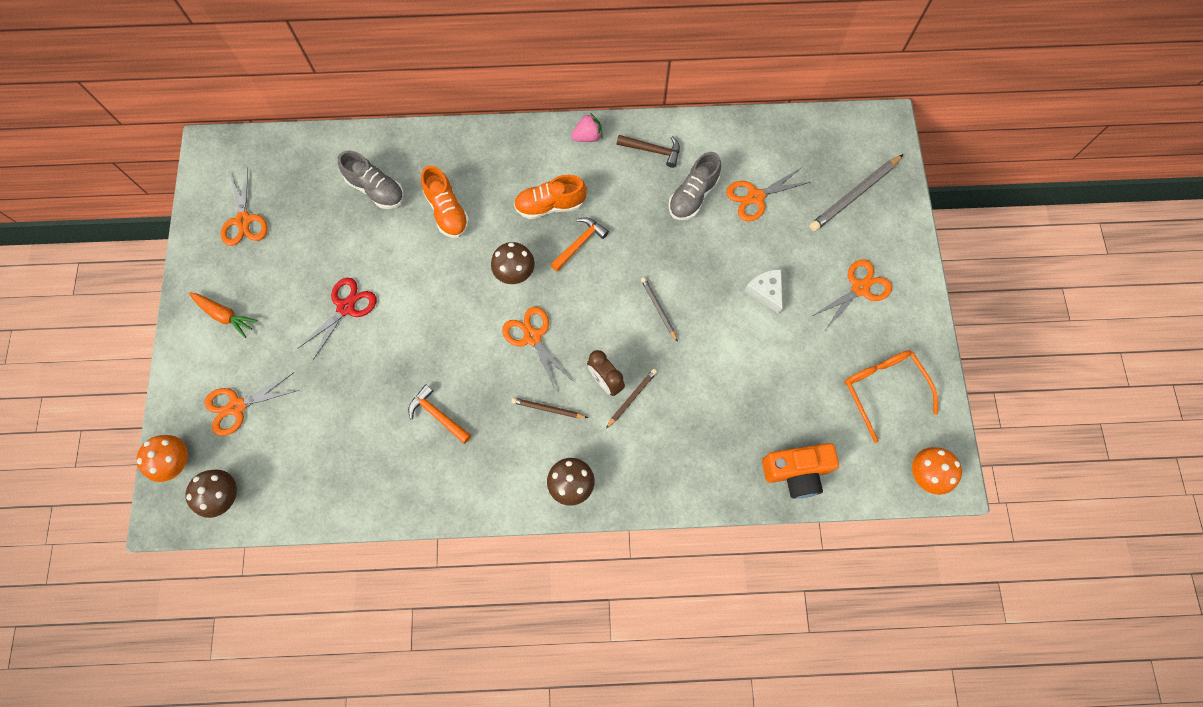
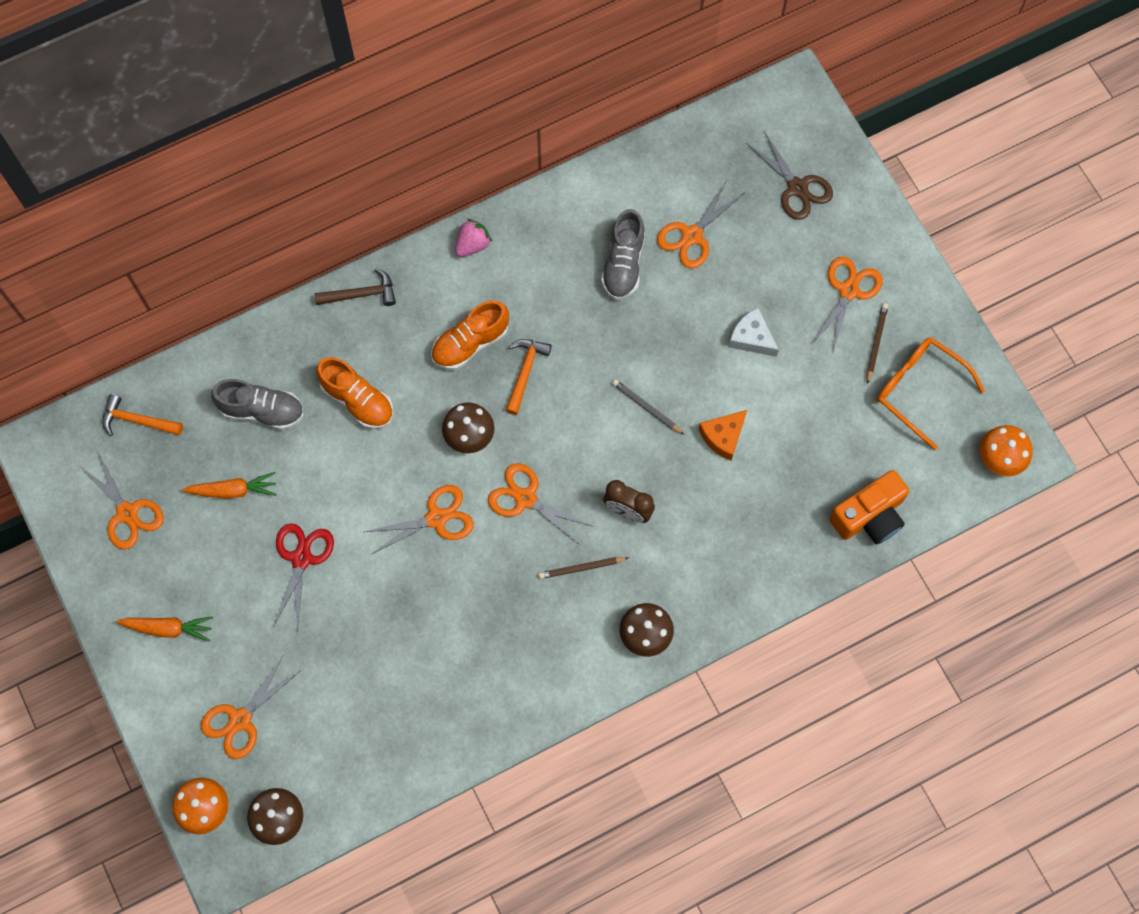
camera: 25 degrees left, 0 degrees up
orange hammer [408,384,471,444] -> orange hammer moved to [102,394,183,436]
brown pencil [606,369,657,429] -> brown pencil moved to [867,303,888,384]
brown hammer [617,135,680,168] -> brown hammer moved to [314,268,396,306]
grey pencil [809,154,903,232] -> brown scissors [746,131,833,220]
none -> orange carrot [182,472,277,499]
none -> orange scissors [364,485,474,554]
none -> orange cheese [699,410,747,460]

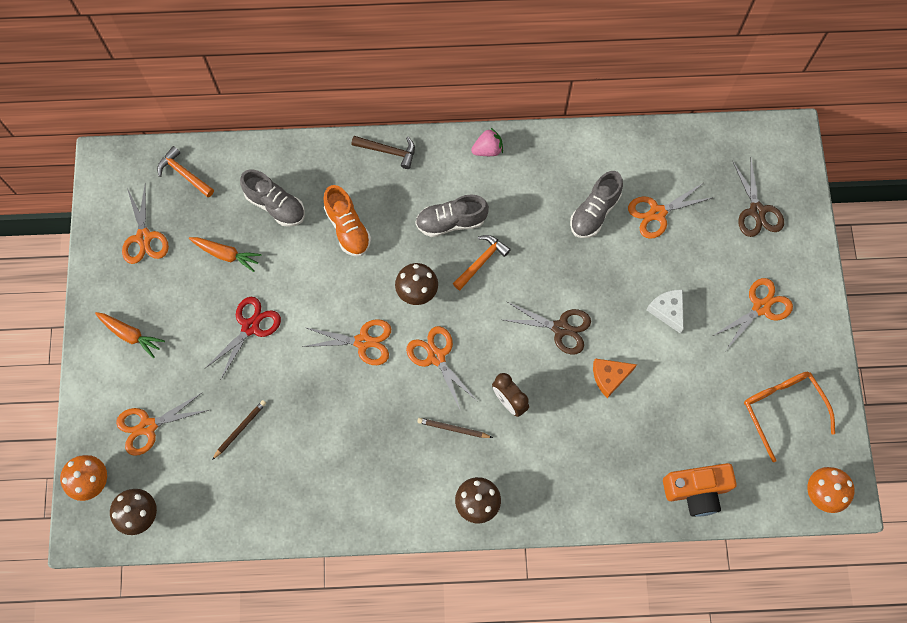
camera: 25 degrees right, 0 degrees up
orange shoe [431,300,509,370] -> grey shoe [415,194,489,237]
grey pencil [612,379,684,435] -> brown scissors [504,301,591,354]
brown pencil [867,303,888,384] -> brown pencil moved to [212,400,266,460]

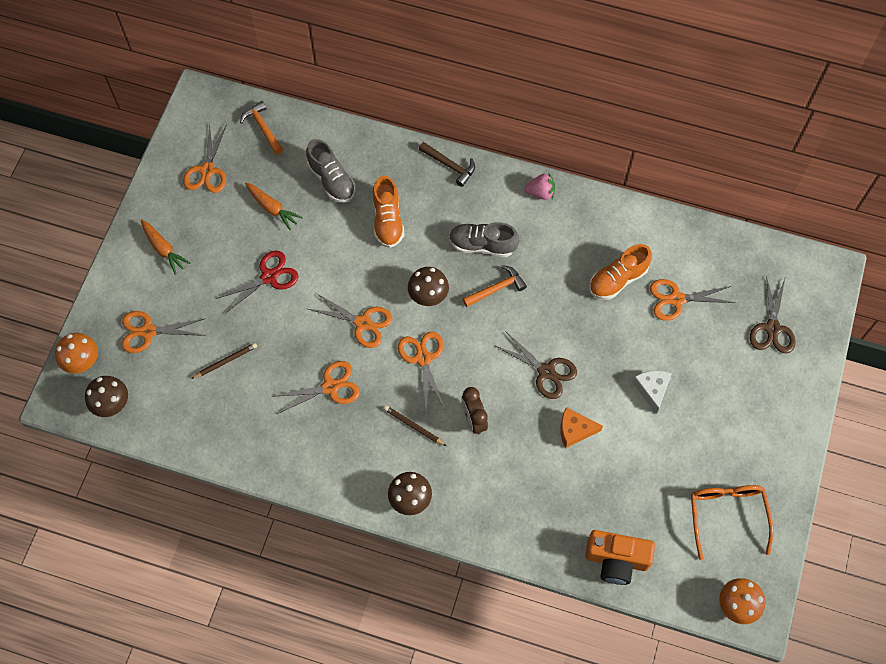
camera: 20 degrees right, 5 degrees down
grey shoe [570,171,623,238] -> orange shoe [589,244,652,300]
orange scissors [713,278,793,350] -> orange scissors moved to [271,361,360,414]

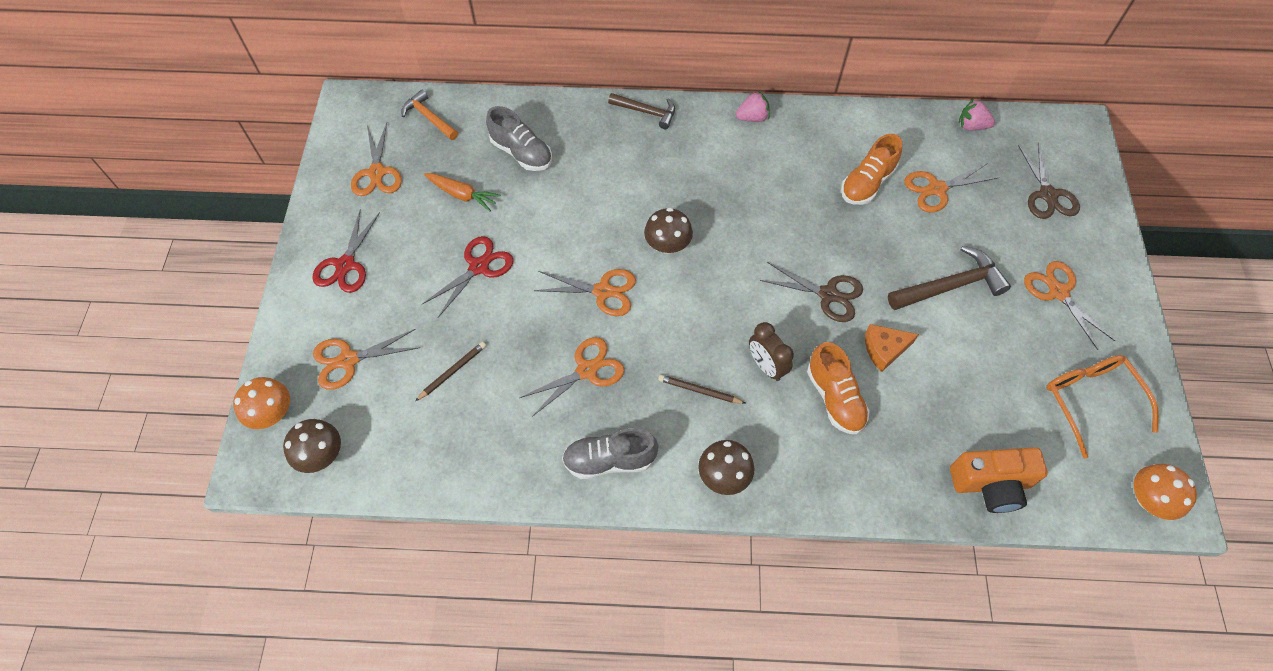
camera: 15 degrees left, 5 degrees down
orange carrot [141,219,191,275] -> red scissors [312,209,380,293]
orange shoe [372,176,404,248] -> orange shoe moved to [807,342,870,434]
orange scissors [398,331,445,411] -> orange scissors moved to [1024,261,1115,350]
grey shoe [449,222,519,257] -> grey shoe moved to [562,428,658,479]
orange hammer [463,265,527,307] -> none
white cheese [632,371,672,414] -> brown hammer [888,246,1011,310]
none -> pink strawberry [959,99,995,131]

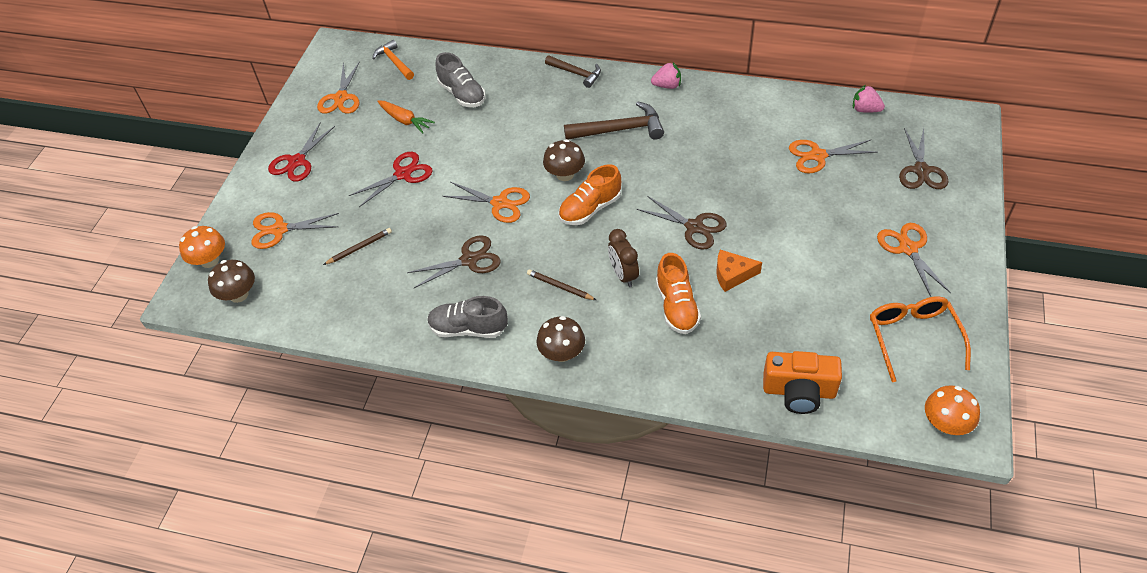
camera: 15 degrees right, 10 degrees down
orange scissors [519,337,624,417] -> brown scissors [407,235,501,288]
orange shoe [841,134,902,205] -> orange shoe moved to [558,164,621,225]
brown hammer [888,246,1011,310] -> brown hammer moved to [564,101,664,140]

